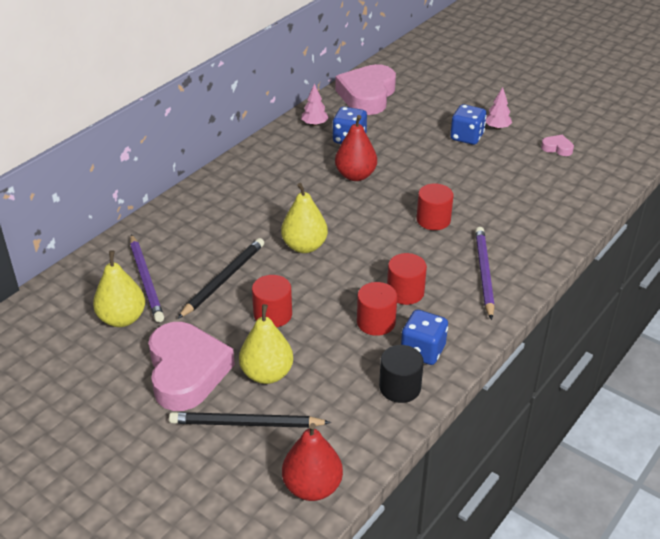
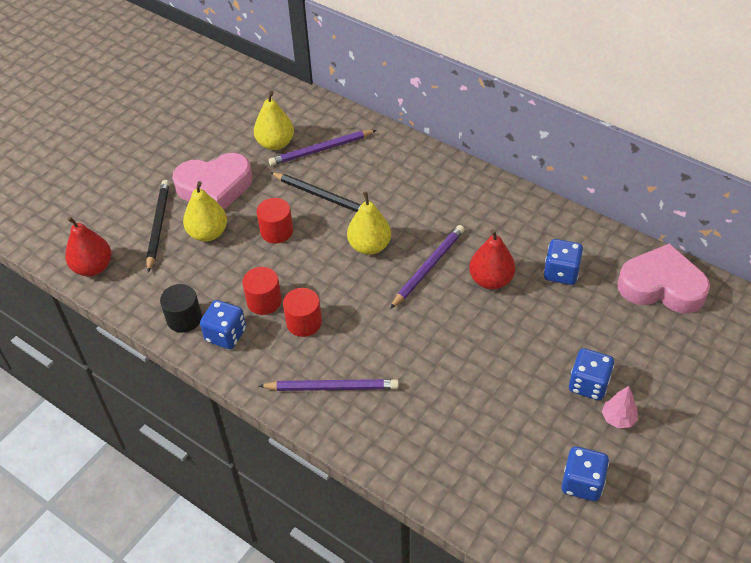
camera: 90 degrees right, 10 degrees up
pink tree [301,83,329,126] -> none
red cylinder [417,183,453,230] -> none
pink heart [541,135,574,156] -> blue dice [561,446,609,501]
none -> purple pencil [390,225,465,309]

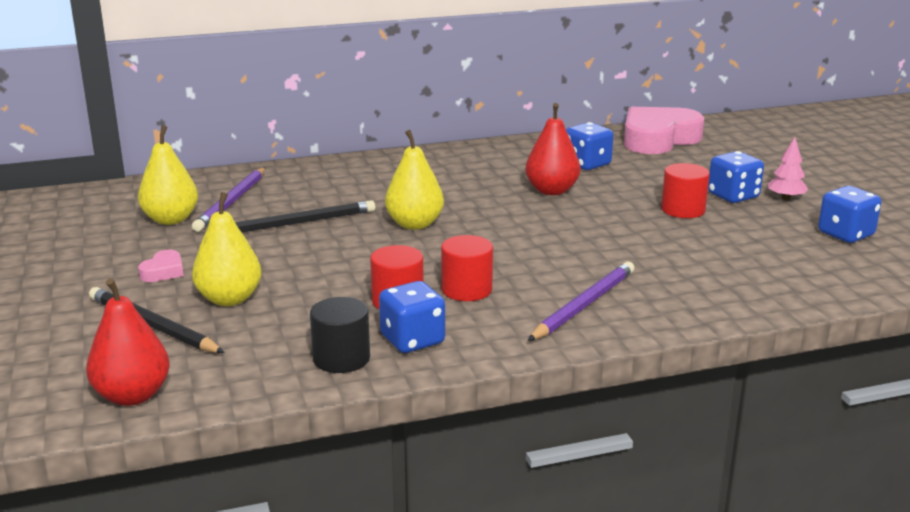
camera: 55 degrees left, 25 degrees down
pink heart [173,153,253,210] -> pink heart [138,249,184,282], size x0.42
red cylinder [257,198,293,244] -> red cylinder moved to [661,163,710,218]
purple pencil [390,225,465,309] -> none

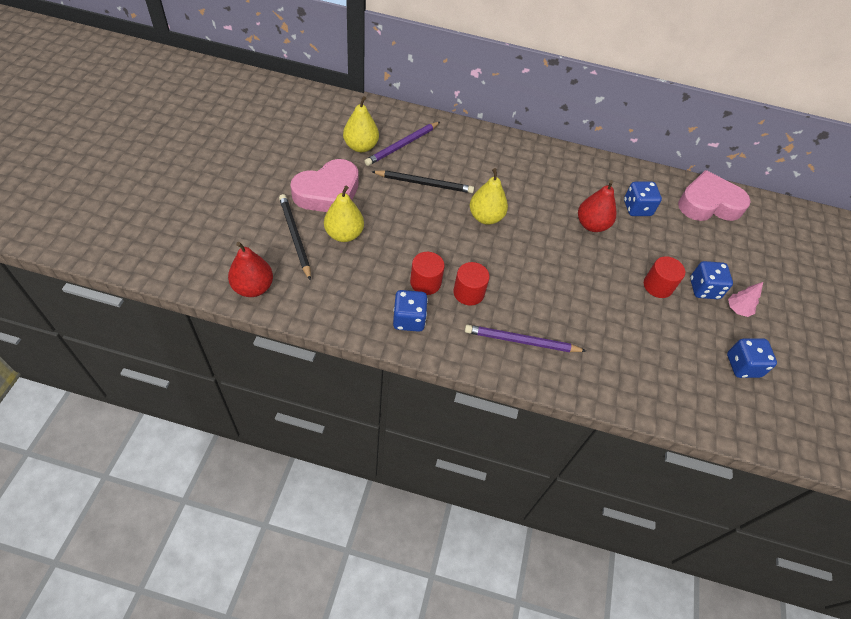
camera: 25 degrees right, 30 degrees up
pink heart [138,249,184,282] -> pink heart [291,159,359,212], size x2.40
black cylinder [310,297,370,373] -> none
purple pencil [528,262,634,341] -> purple pencil turned 150 degrees counterclockwise [465,325,586,352]

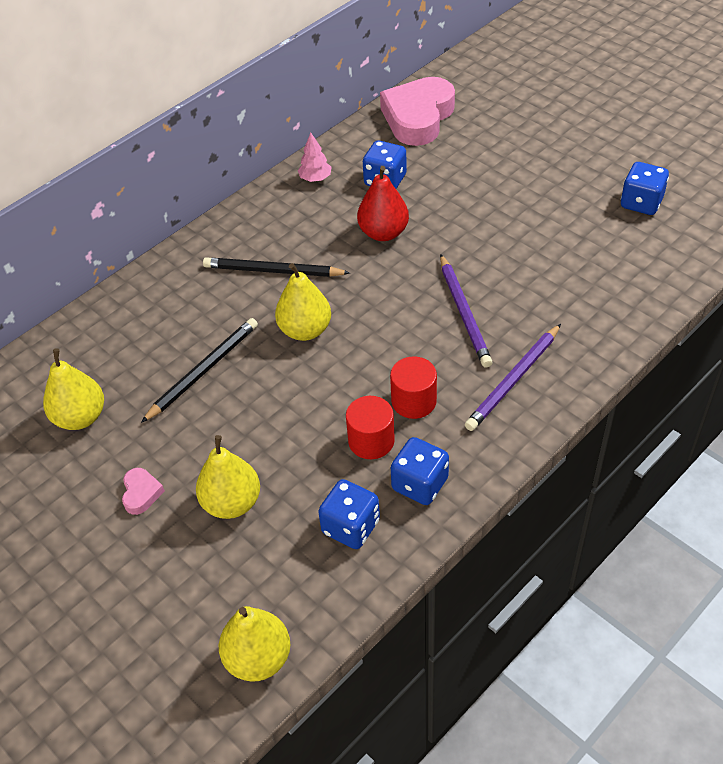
camera: 50 degrees left, 5 degrees down
red pear [228,242,273,297] -> yellow pear [219,606,290,682]
black pencil [279,194,311,281] -> black pencil moved to [203,257,350,277]
pink heart [291,159,359,212] -> pink heart [122,468,165,515], size x0.42
purple pencil [365,122,440,166] -> purple pencil moved to [440,254,492,367]
red cylinder [644,256,685,298] -> none
blue dice [690,261,733,299] -> blue dice moved to [318,479,380,549]
pink tree [728,282,763,317] -> pink tree moved to [298,132,332,182]

